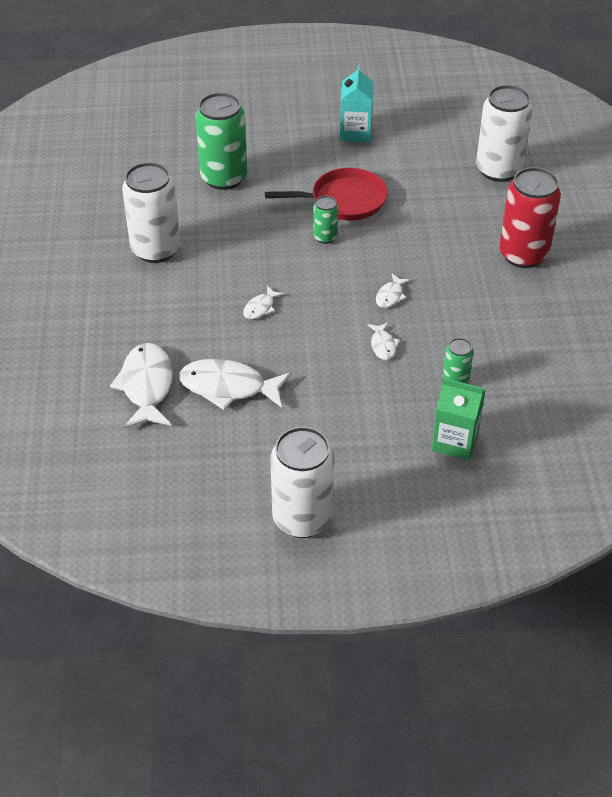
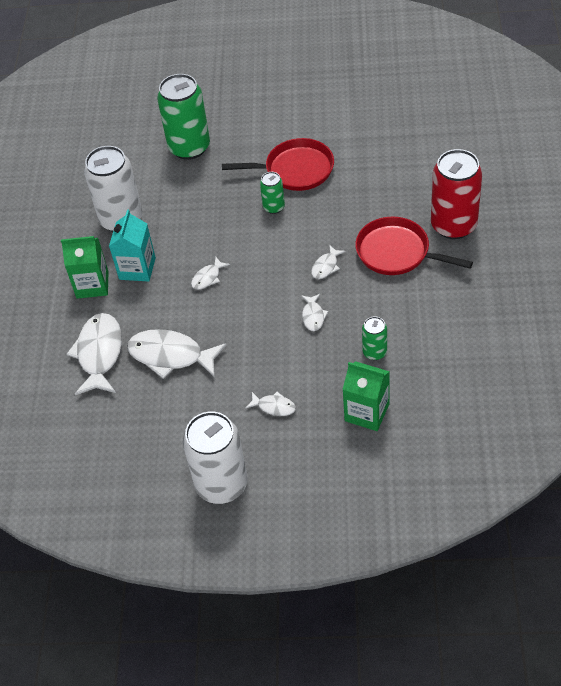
camera: 10 degrees right, 5 degrees up
turquoise carton [340,65,374,142] -> turquoise carton moved to [109,210,156,281]
white can [476,85,533,182] -> none
none -> green carton [61,236,109,299]
none -> white fish [246,392,296,416]
none -> red pan [355,217,473,275]

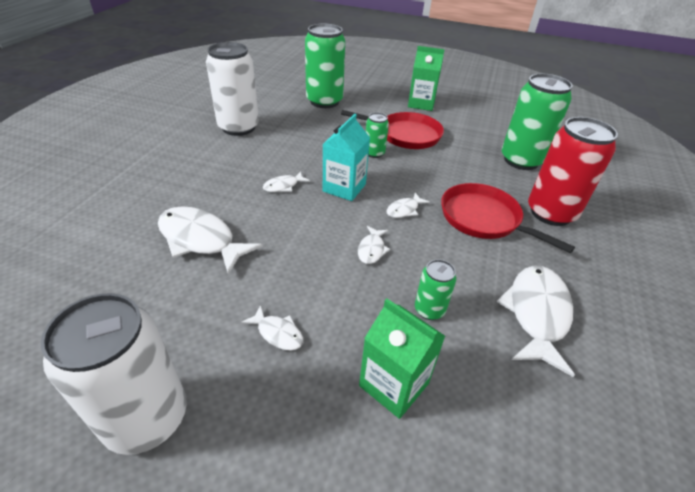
camera: 10 degrees right, 10 degrees down
green carton [61,236,109,299] -> green carton moved to [408,46,445,111]
white fish [67,313,122,395] -> white fish moved to [497,265,575,377]
turquoise carton [109,210,156,281] -> turquoise carton moved to [323,114,370,201]
none -> green can [502,73,573,170]

